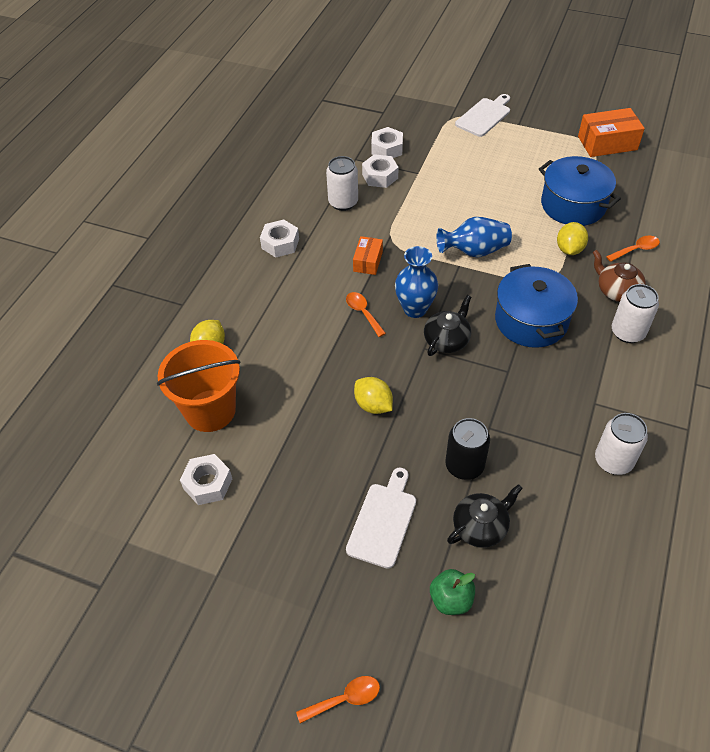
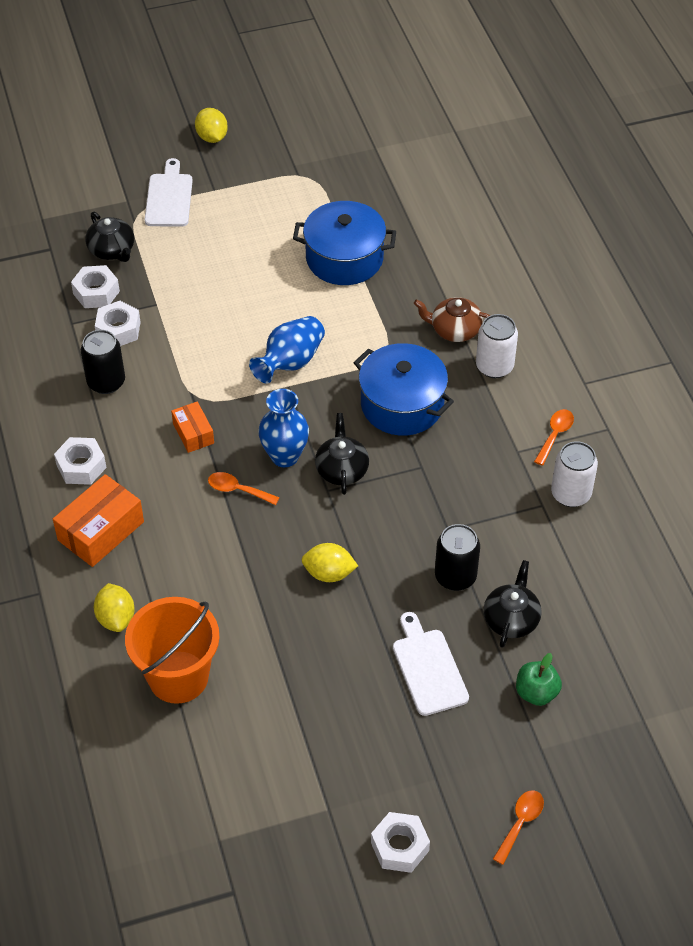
camera: 40 degrees left, 0 degrees up
white nut [180,454,232,505] -> white nut moved to [371,812,430,873]
white can [326,156,358,211] -> black can [81,330,125,394]
yellow lemon [557,222,588,255] -> yellow lemon moved to [195,108,228,143]
orange box [578,108,645,157] -> orange box moved to [53,474,144,567]
orange spoon [606,236,660,262] -> orange spoon moved to [534,409,574,466]
none -> black teapot [85,212,134,262]

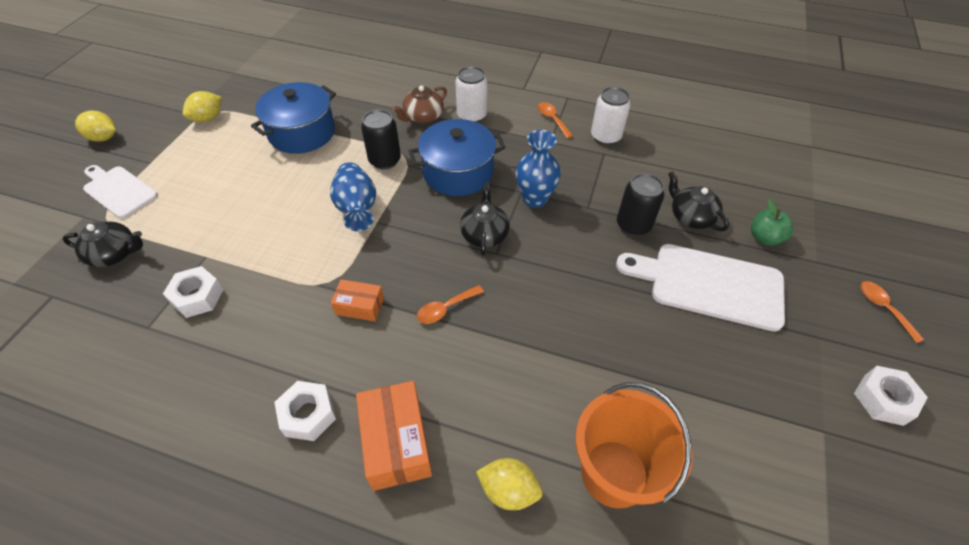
camera: 55 degrees left, 0 degrees up
white nut [71,265,120,308] -> none
black can [81,330,125,394] -> black can moved to [361,109,401,170]
blue vase [258,389,309,467] -> blue vase moved to [516,130,561,208]
yellow lemon [301,543,358,582] -> yellow lemon moved to [183,91,222,122]
black teapot [315,413,369,495] -> black teapot turned 60 degrees clockwise [460,183,510,255]
white cutting board [393,612,469,716] -> white cutting board [616,244,785,331], size x1.57

